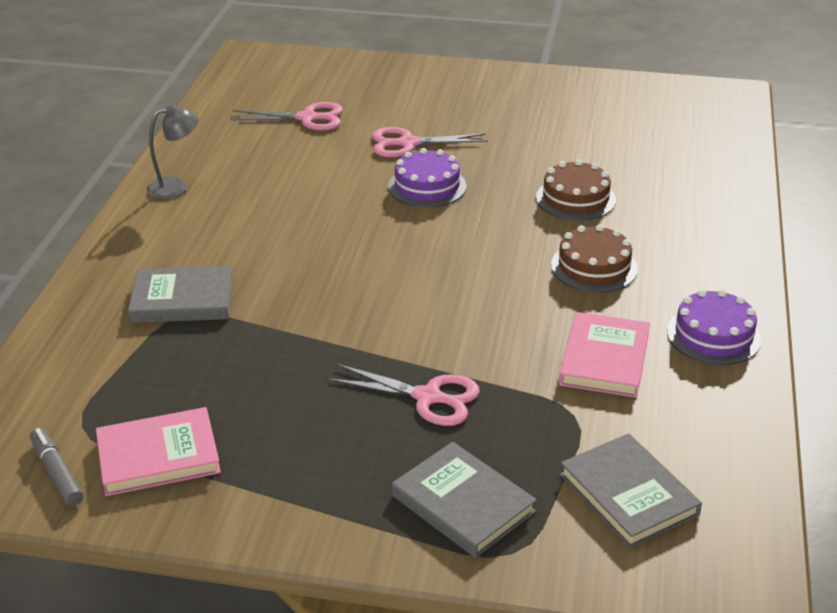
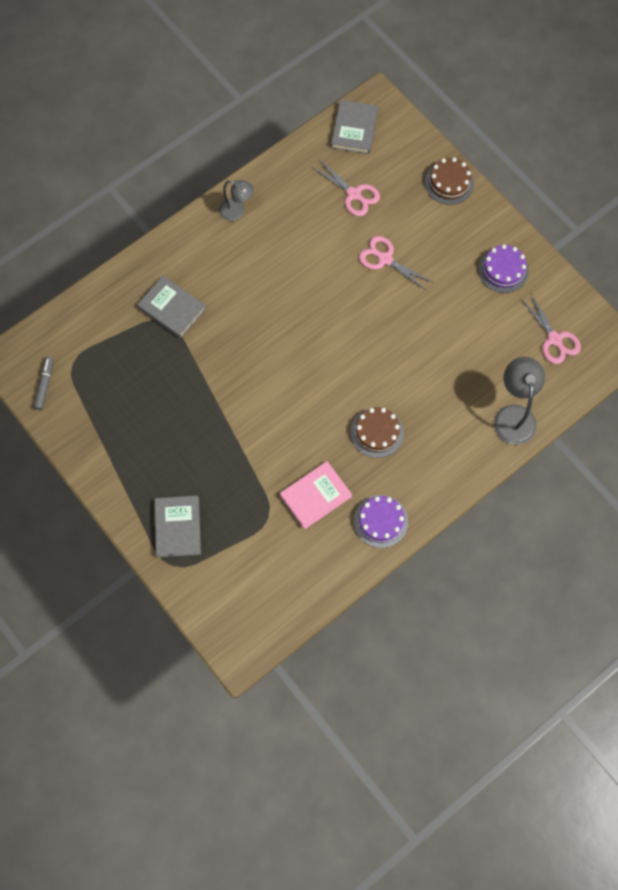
camera: 40 degrees right, 35 degrees up
pink book [96,407,221,496] -> none
pink scissors [327,364,480,426] -> pink scissors moved to [520,293,581,364]
purple cake [388,148,466,207] -> purple cake moved to [478,244,529,293]
brown cake [536,160,616,221] -> brown cake moved to [425,157,474,205]
grey book [560,433,702,548] -> grey book moved to [331,100,378,154]
none -> grey lamp [494,357,545,445]

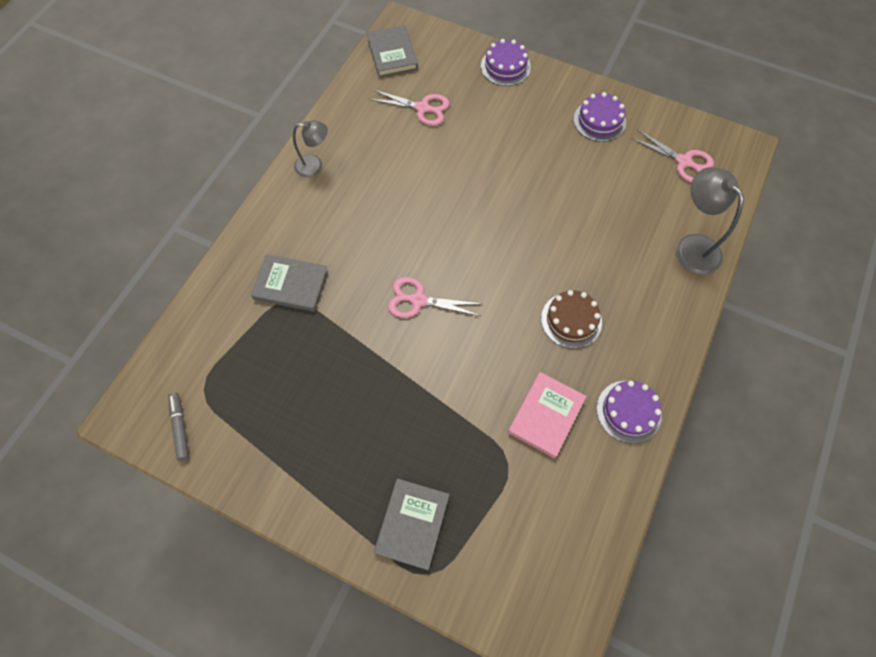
camera: 25 degrees left, 5 degrees down
grey book [154,496,201,557] -> grey book turned 45 degrees clockwise [374,478,450,570]
pink scissors [359,236,433,291] -> pink scissors moved to [388,277,481,318]
brown cake [425,157,474,205] -> purple cake [481,39,531,86]

